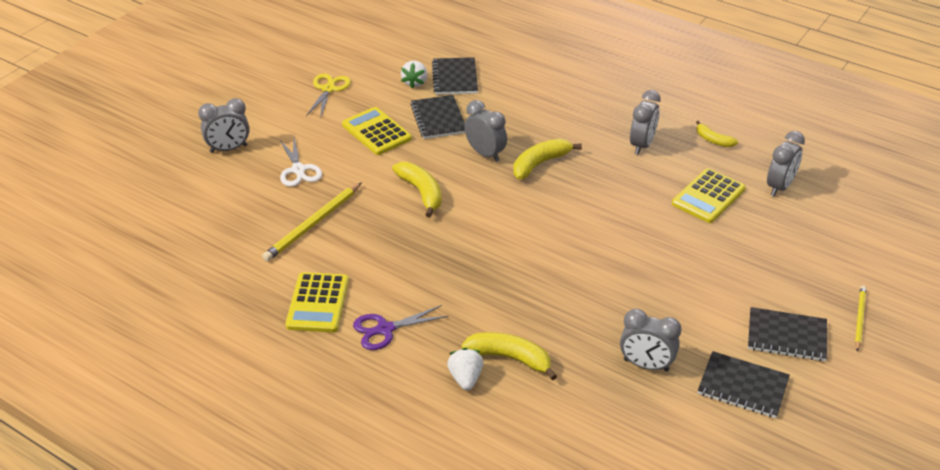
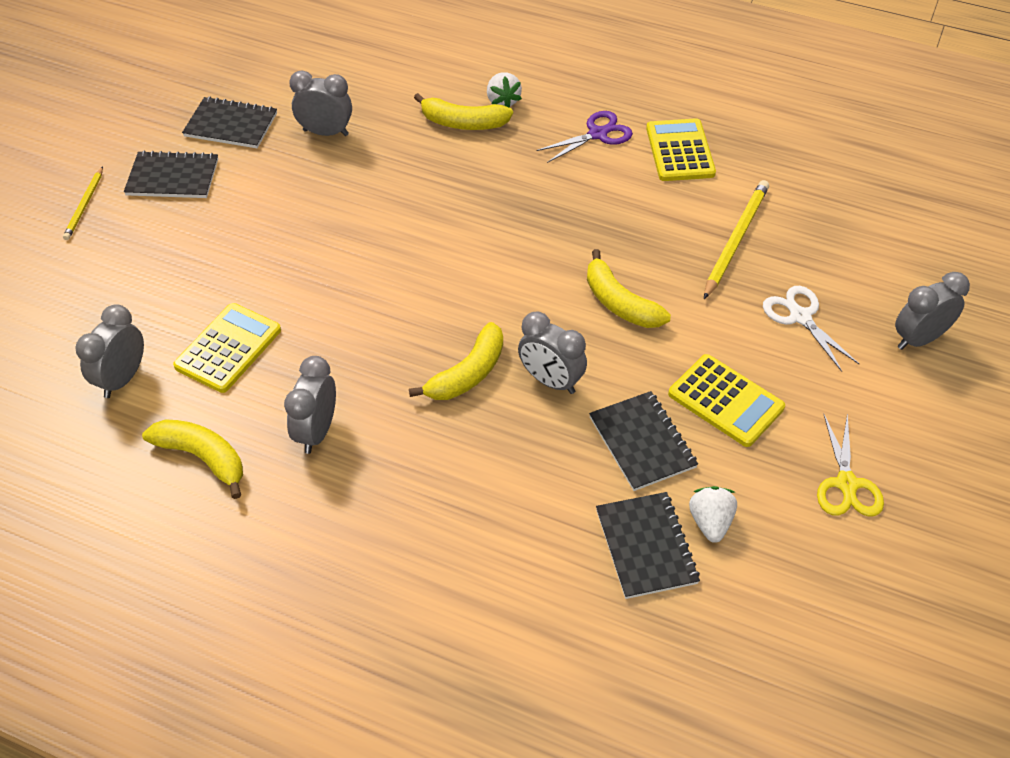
camera: 170 degrees right, 10 degrees up
yellow banana [696,121,738,147] -> yellow banana [142,419,243,499], size x1.62

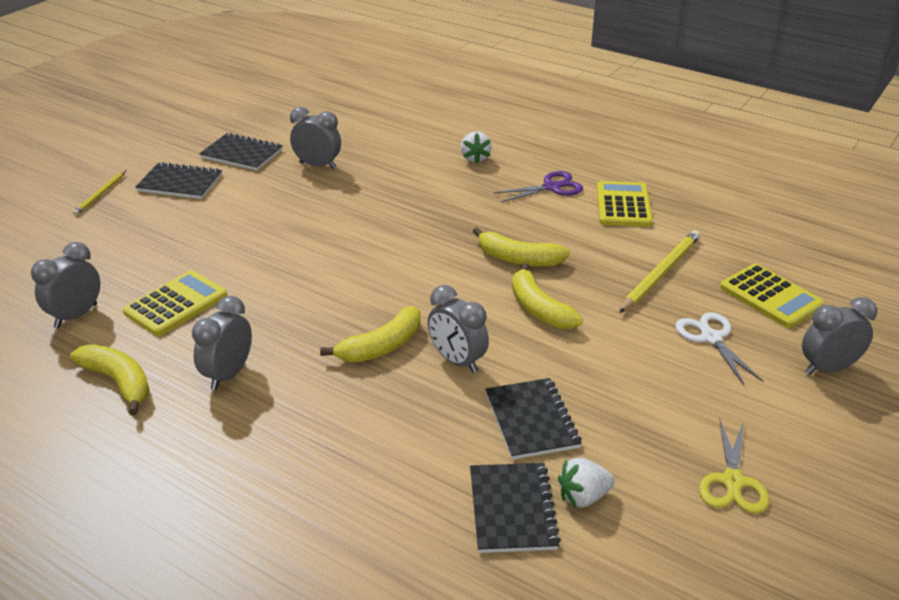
camera: 10 degrees right, 15 degrees down
yellow banana [414,93,513,130] -> yellow banana moved to [473,227,570,267]
yellow calculator [668,354,785,447] -> yellow calculator moved to [720,264,825,328]
white strawberry [689,486,737,543] -> white strawberry turned 120 degrees counterclockwise [558,458,615,507]

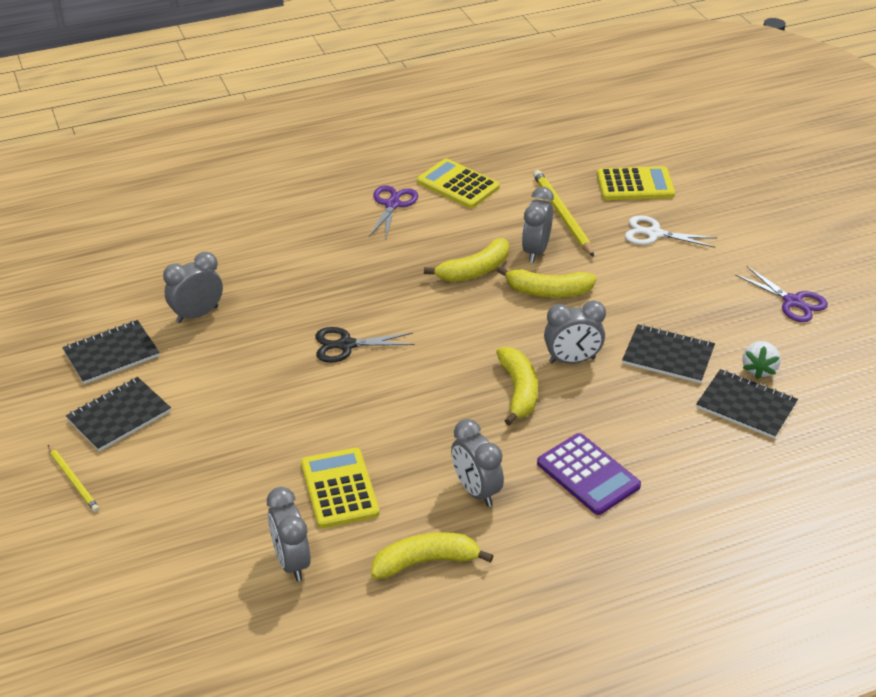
camera: 55 degrees left, 5 degrees up
white strawberry [461,131,492,163] -> none
yellow scissors [699,418,769,514] -> purple scissors [735,266,828,322]
grey clock [802,297,877,375] -> grey clock moved to [522,187,554,263]
none -> black scissors [315,327,415,363]
none -> purple calculator [537,433,641,515]

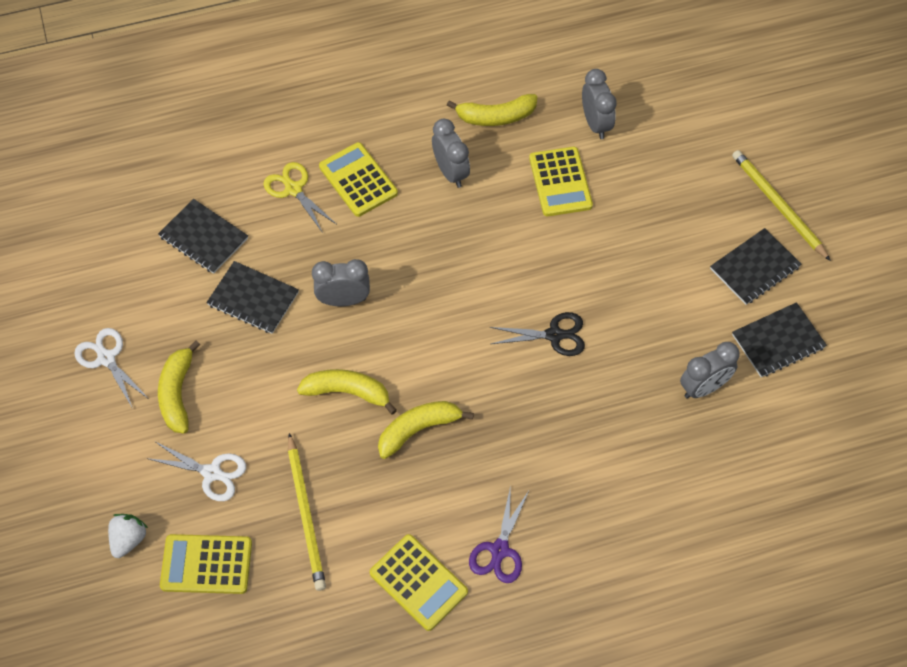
camera: 175 degrees left, 20 degrees up
yellow pencil [48,445,99,512] -> yellow pencil [732,150,831,261], size x1.67
yellow banana [496,347,538,426] -> yellow banana moved to [158,340,200,434]
grey clock [522,187,554,263] -> none
purple calculator [537,433,641,515] -> yellow calculator [319,142,398,217]
purple scissors [735,266,828,322] -> white scissors [74,328,149,407]
white strawberry [742,341,781,379] -> white strawberry moved to [108,514,148,558]
none -> yellow scissors [263,162,336,233]

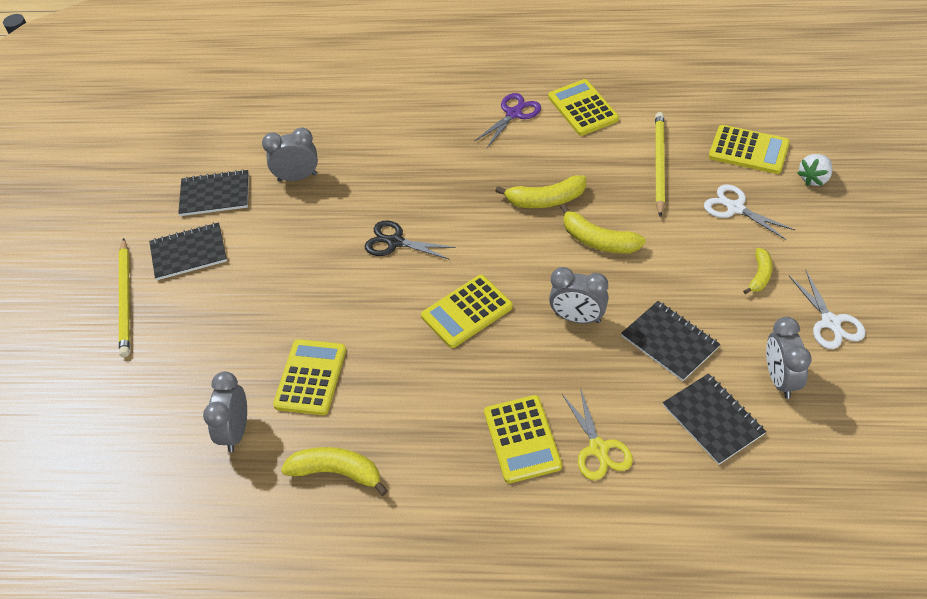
camera: 155 degrees left, 10 degrees down
yellow banana [158,340,200,434] -> yellow banana [743,248,773,294], size x0.62
grey clock [432,119,470,188] -> grey clock moved to [766,317,812,399]
none -> yellow calculator [421,275,513,348]

